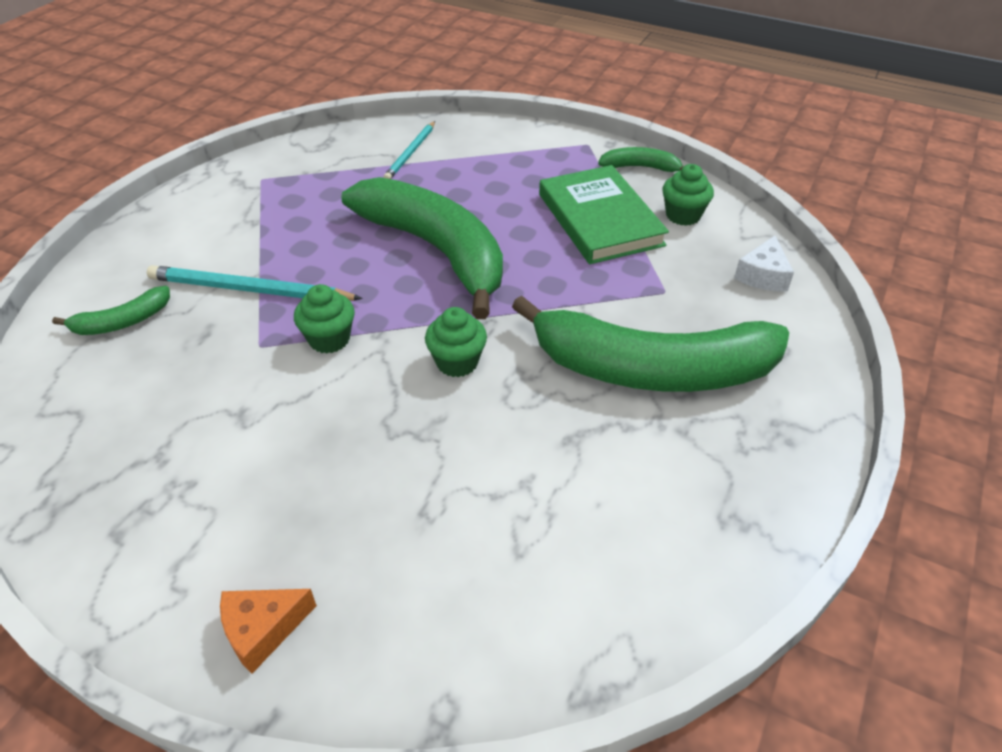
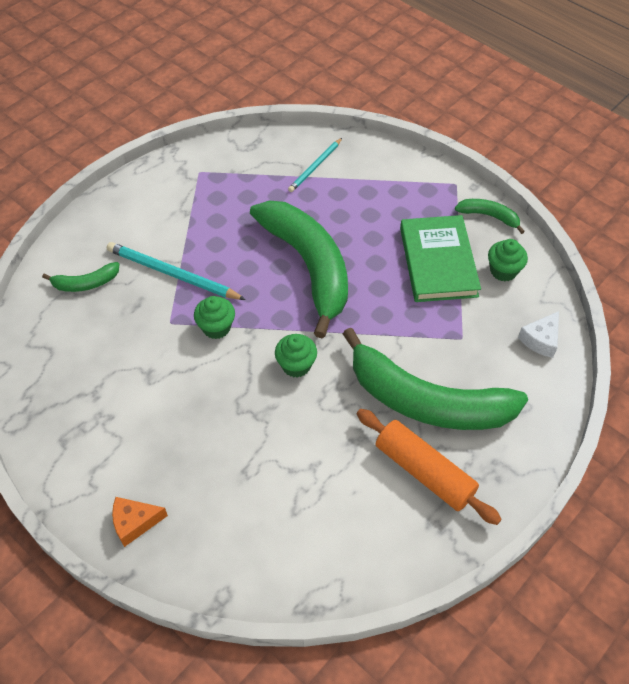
camera: 15 degrees right, 10 degrees up
none -> orange rolling pin [357,409,502,525]

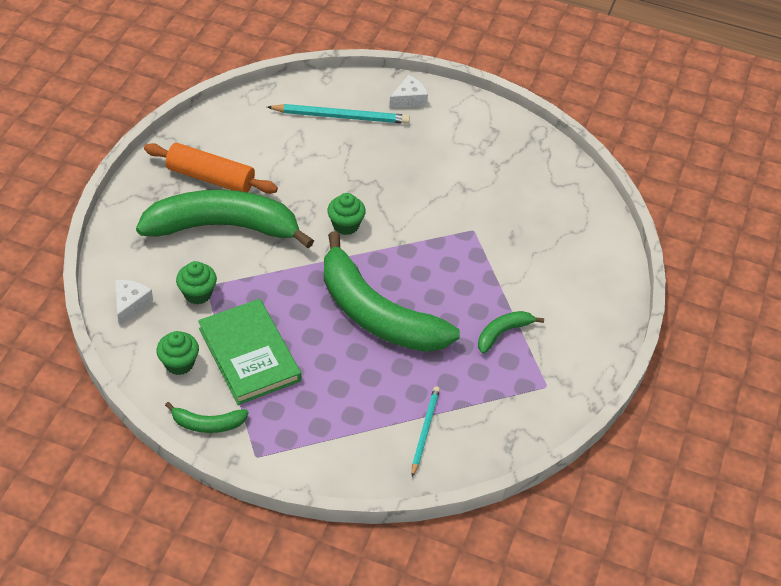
camera: 155 degrees right, 5 degrees down
green banana [42,262,120,292] -> green banana moved to [478,311,544,354]
turquoise pencil [107,242,246,300] -> turquoise pencil moved to [267,104,410,124]
orange cheese [112,497,168,547] -> white cheese [389,75,428,108]
green cupcake [194,296,235,339] -> green cupcake moved to [176,261,217,304]

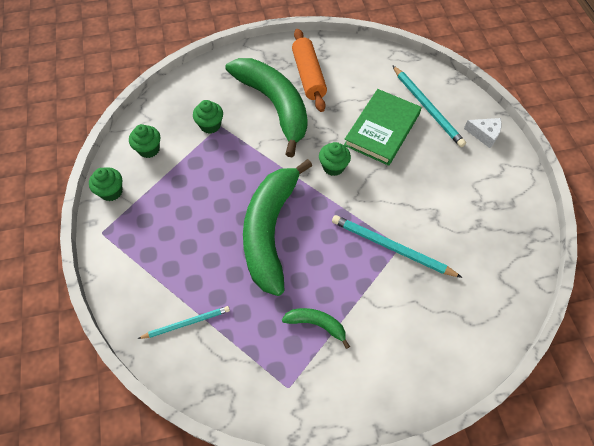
camera: 60 degrees right, 10 degrees up
white cheese [115,280,153,326] -> none
green banana [165,402,249,433] -> green cupcake [89,167,123,201]
green book [198,299,301,405] -> green book moved to [344,89,421,166]
none -> turquoise pencil [332,215,462,278]

